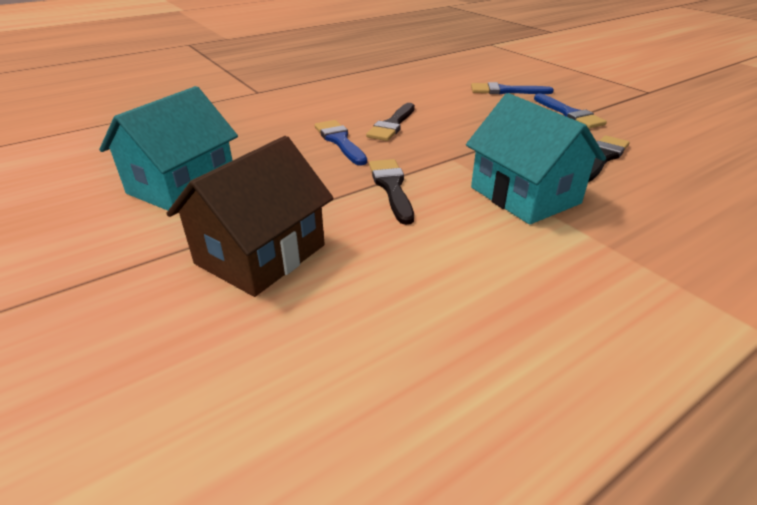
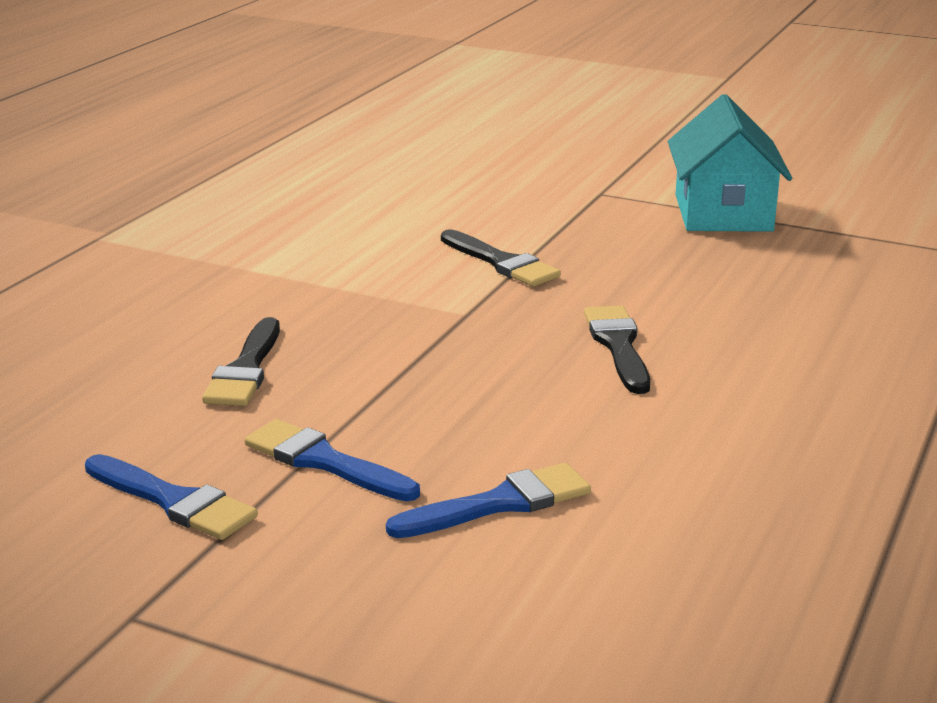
camera: 150 degrees right, 10 degrees down
brown house [166,136,334,297] -> none
blue brush [315,120,367,166] -> blue brush moved to [85,454,258,540]
turquoise house [466,93,606,225] -> none

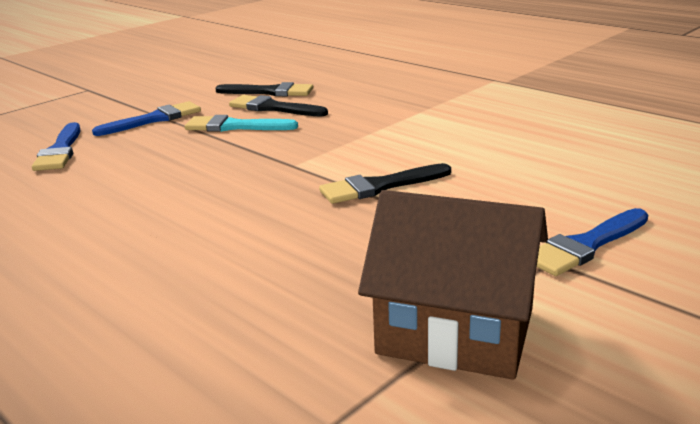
camera: 110 degrees right, 0 degrees up
blue brush [85,454,258,540] -> blue brush moved to [537,208,648,276]
black brush [584,306,650,394] -> black brush moved to [215,82,313,96]
turquoise house [668,94,792,232] -> brown house [358,190,548,380]
none -> turquoise brush [185,115,298,132]

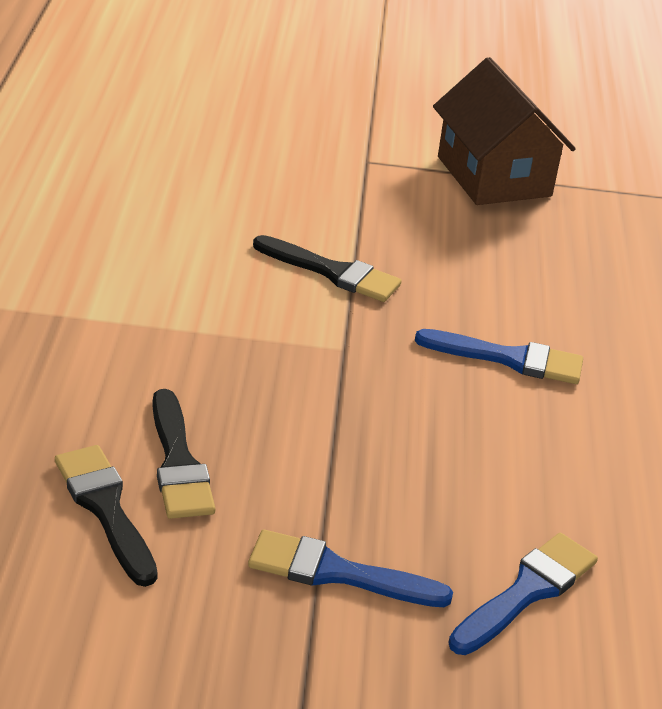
camera: 135 degrees left, 10 degrees up
turquoise brush [185,115,298,132] -> none
blue brush [537,208,648,276] -> blue brush moved to [415,329,583,384]

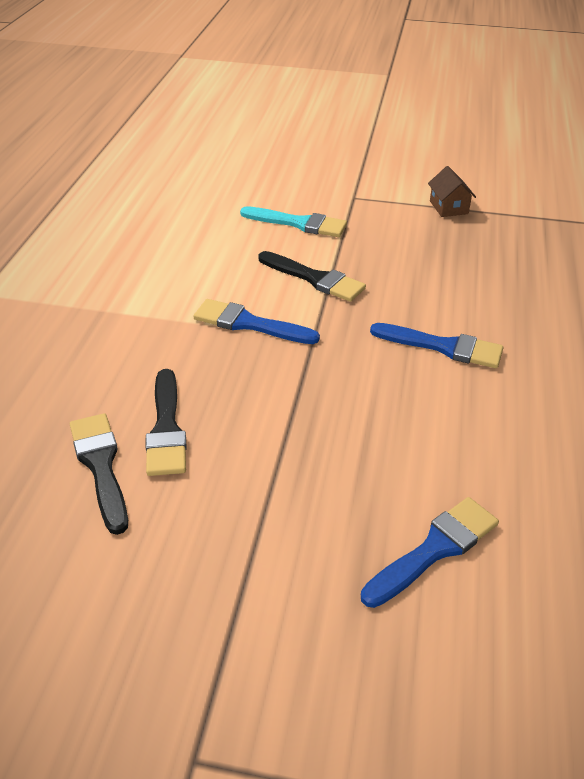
camera: 10 degrees right, 5 degrees up
blue brush [248,530,453,607] -> blue brush moved to [194,299,320,344]
brown house [433,57,576,205] -> brown house [428,166,476,217], size x0.46
none -> turquoise brush [240,206,347,237]

